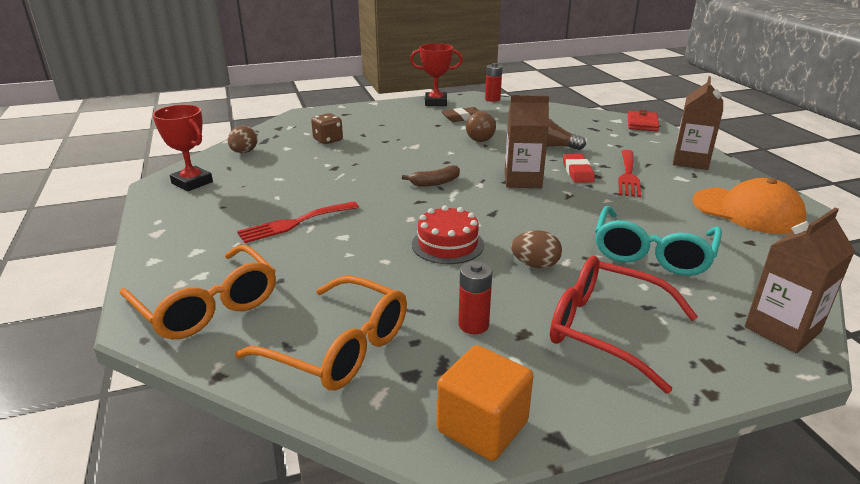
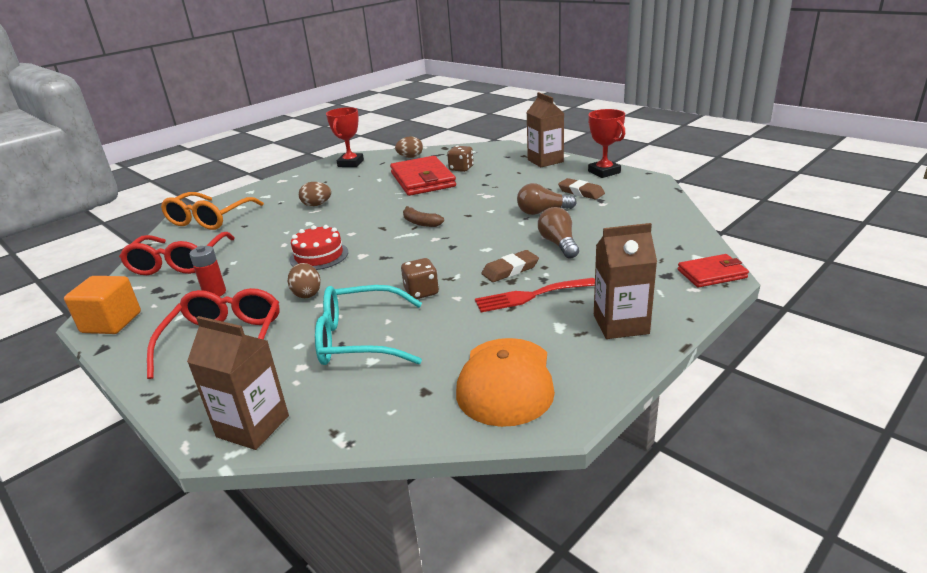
camera: 65 degrees right, 0 degrees up
orange glasses [235,276,407,391] -> red glasses [119,232,235,275]
red fork [237,201,359,243] -> brown egg [299,182,331,206]
red battery [485,63,502,102] -> none
brown carton [505,95,549,188] -> brown carton moved to [526,92,564,167]
red eraser [563,154,595,183] -> brown eraser [481,250,539,282]
none -> red wallet [390,156,456,196]
none -> brown dice [401,258,439,299]

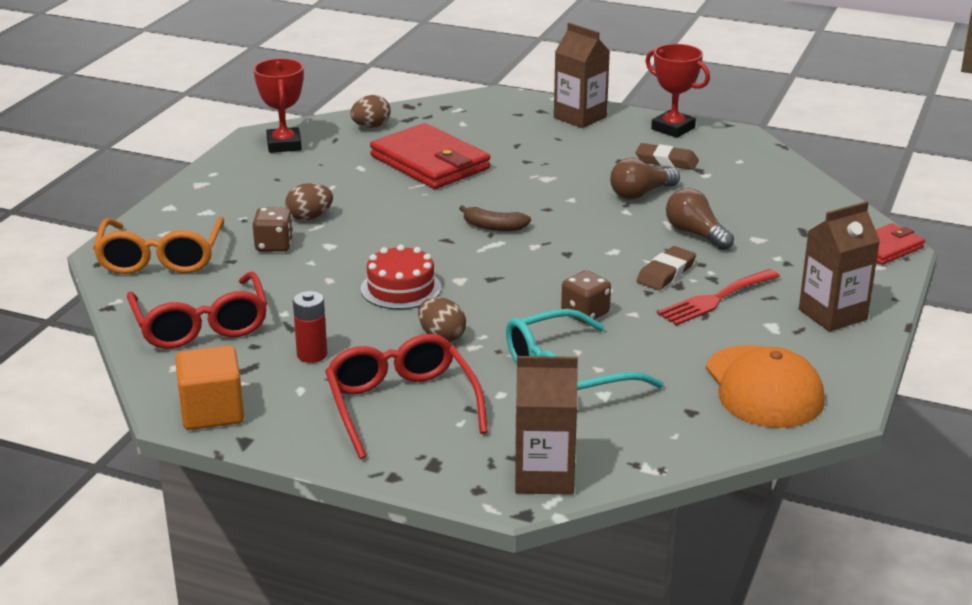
camera: 25 degrees left, 0 degrees up
brown dice [447,146,474,172] -> brown dice moved to [253,207,293,252]

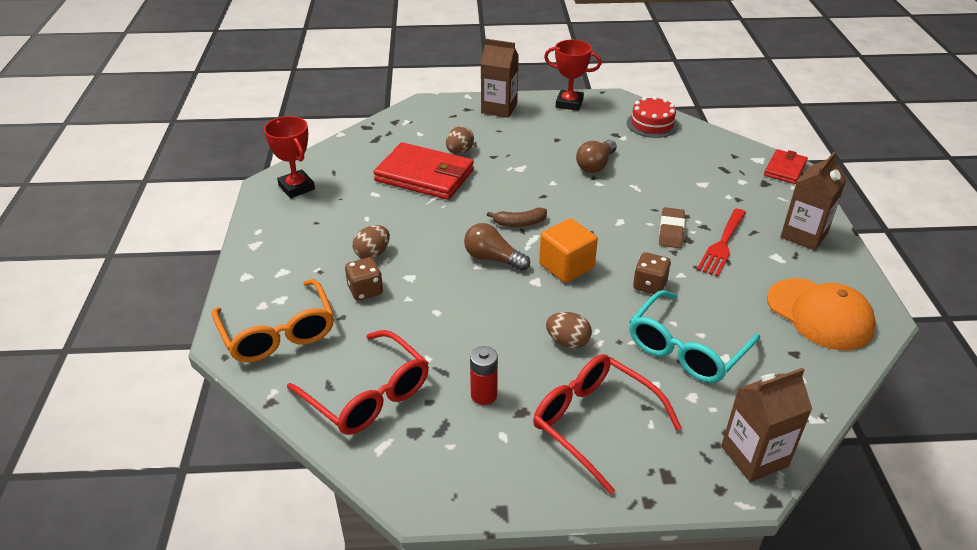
camera: 25 degrees left, 10 degrees up
orange cube [175,345,244,430] -> orange cube moved to [539,219,598,283]
brown egg [350,95,391,128] -> brown egg moved to [446,126,474,154]
red cake [361,245,441,309] -> red cake moved to [627,96,678,138]
brown eraser [635,143,699,170] -> none
brown light bulb [666,188,734,250] -> brown light bulb moved to [464,223,530,271]

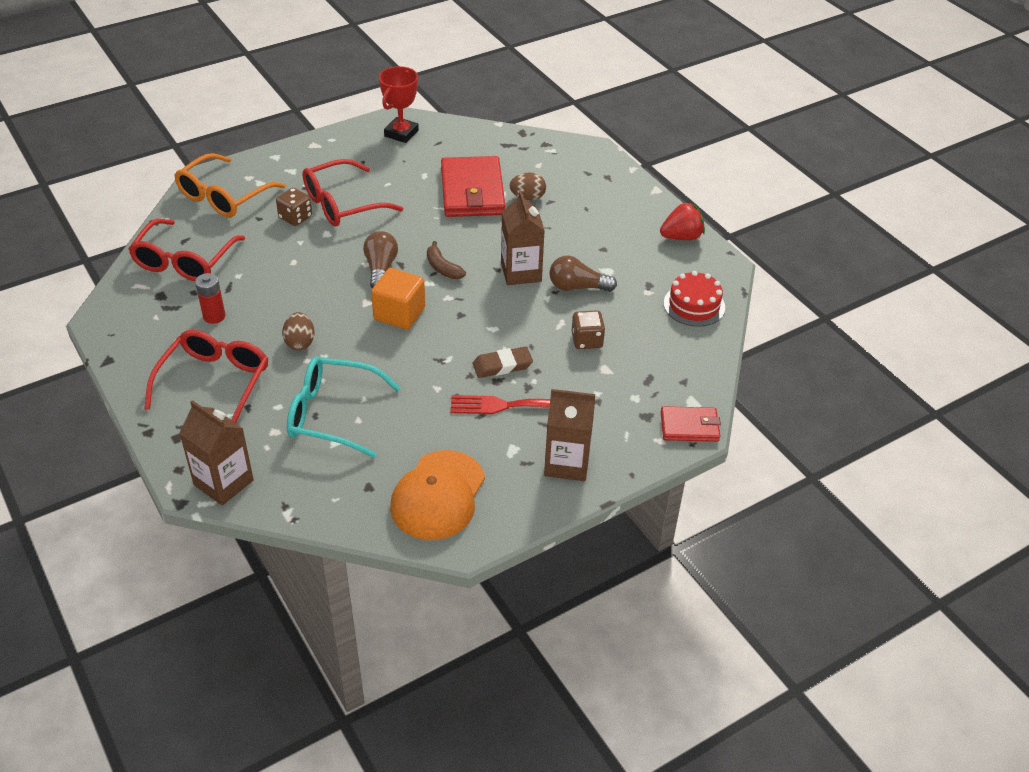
camera: 60 degrees right, 5 degrees up
brown egg [353,225,390,259] -> red glasses [302,159,403,227]
brown carton [481,39,519,118] -> brown carton moved to [501,191,545,285]
red trophy [544,40,602,111] -> red strawberry [660,202,705,240]
brown dice [633,252,671,294] -> brown dice moved to [572,310,605,349]

